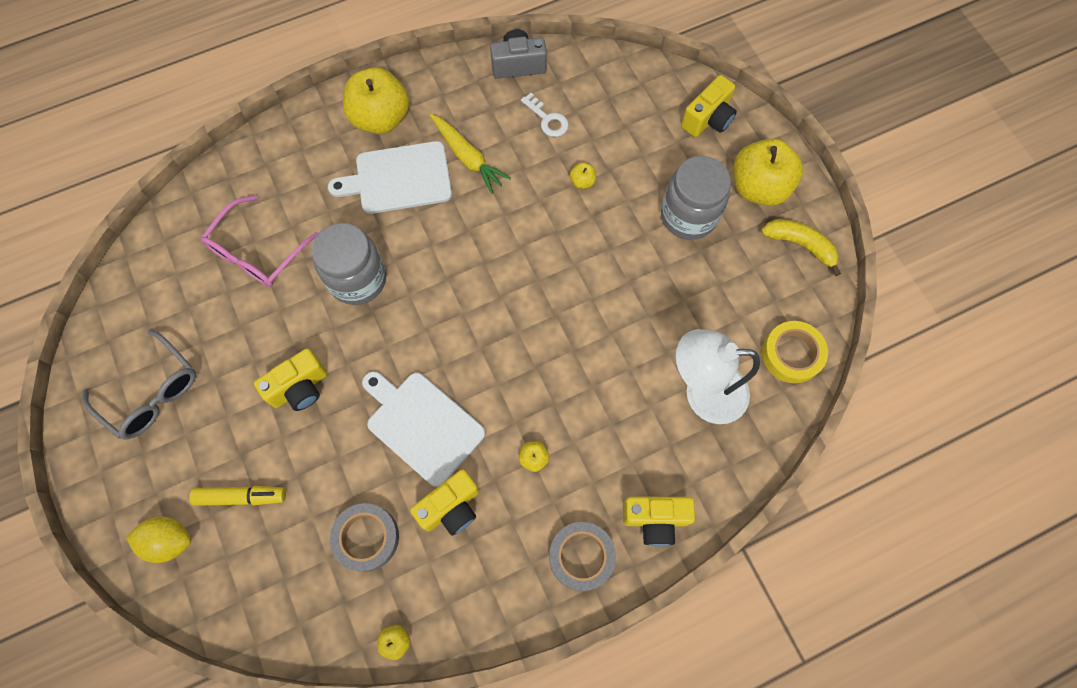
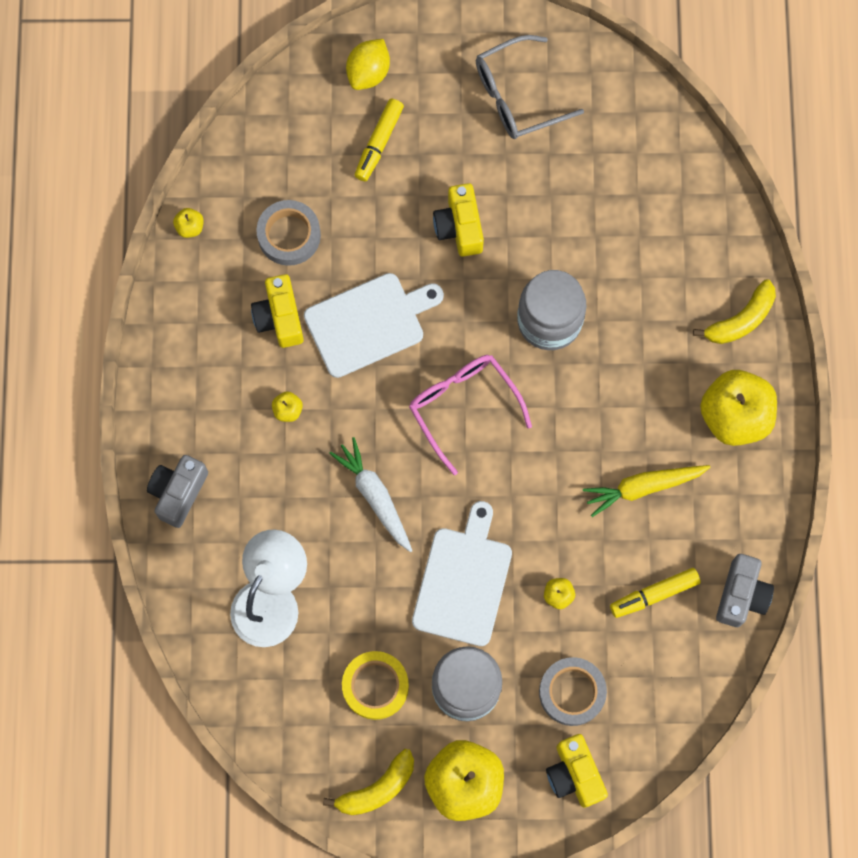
camera: 115 degrees right, 5 degrees up
pink glasses [201,195,319,287] -> pink glasses moved to [409,355,532,475]
white cutting board [328,141,452,214] -> white cutting board moved to [412,501,512,646]
white key [521,93,569,137] -> yellow marker [610,568,701,618]
grey tape [549,522,616,591] -> grey tape moved to [539,657,607,726]
yellow camera [623,496,695,547] -> grey camera [147,455,208,528]
yellow tape [762,321,828,383] -> yellow tape moved to [342,651,409,720]
none -> white carrot [329,437,413,552]
none -> yellow banana [693,279,776,344]

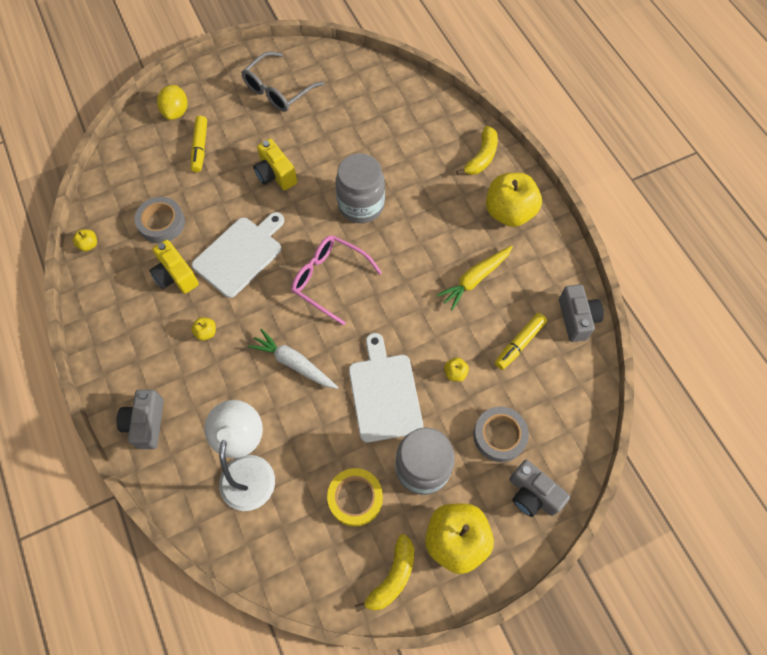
camera: 25 degrees left, 10 degrees down
yellow camera [546,734,608,808] -> grey camera [509,460,570,517]

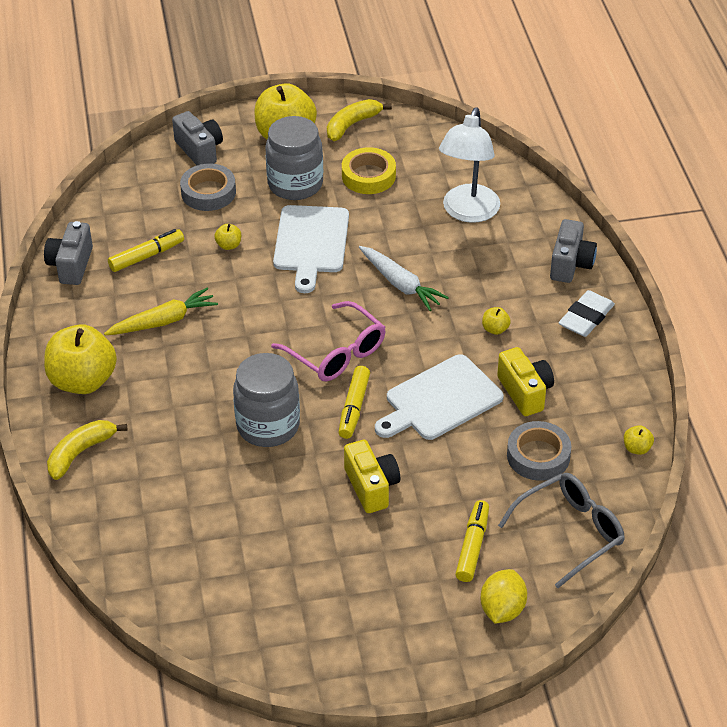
camera: 165 degrees left, 20 degrees down
grey glasses [241,51,324,112] -> grey glasses moved to [498,473,625,588]
none -> yellow marker [338,366,370,439]
none -> white eraser [559,290,615,337]

